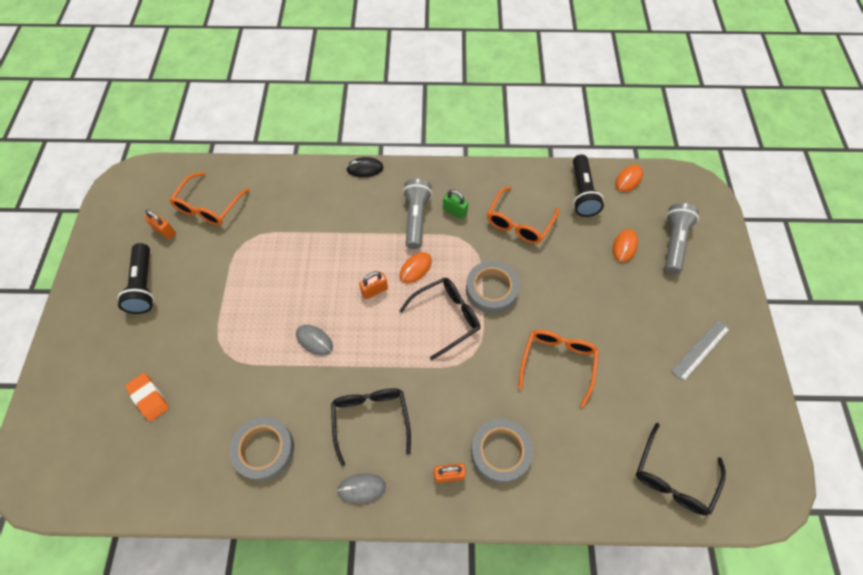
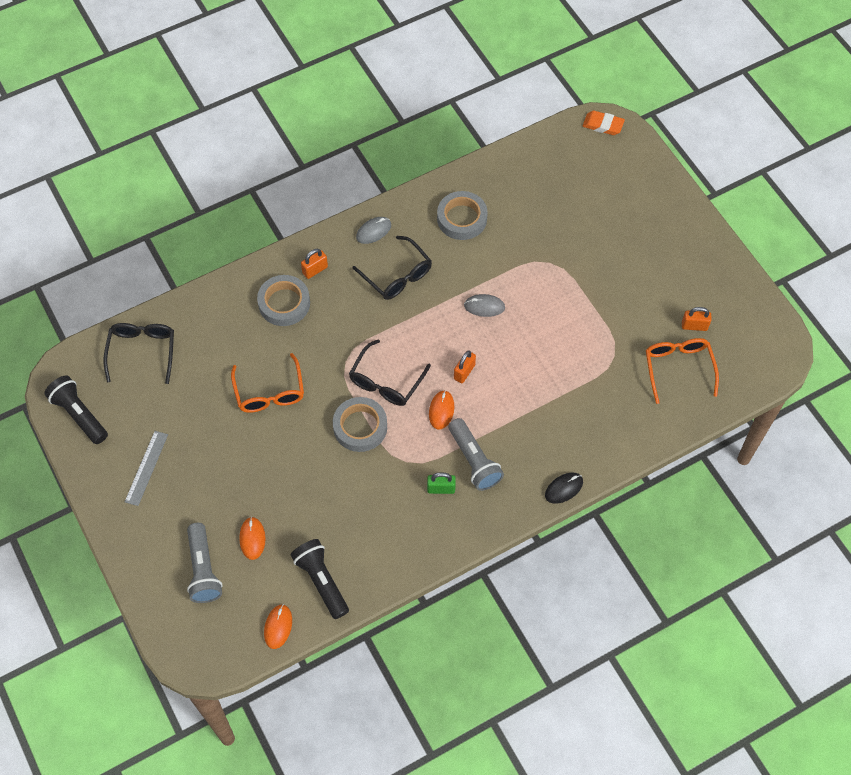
camera: 150 degrees right, 0 degrees up
black flashlight [117,243,154,314] -> black flashlight moved to [44,375,108,444]
orange eraser [125,373,169,422] -> orange eraser moved to [583,111,625,135]
orange glasses [487,187,559,244] -> none

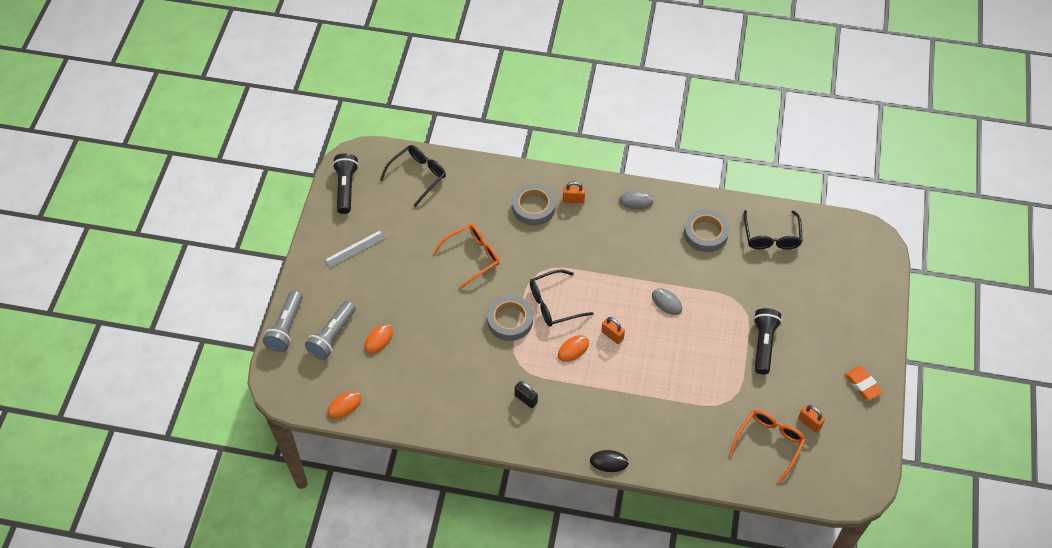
camera: 40 degrees right, 5 degrees down
orange glasses [231,353,304,413] -> orange glasses turned 150 degrees counterclockwise [433,224,500,289]
black flashlight [291,539,349,619] -> black flashlight moved to [753,308,782,374]
black glasses [352,236,432,300] -> black glasses moved to [744,210,803,250]
green padlock [427,472,456,494] -> black padlock [515,381,538,408]
grey flashlight [448,418,504,491] -> grey flashlight moved to [263,290,303,352]
orange padlock [454,351,476,383] -> orange padlock turned 60 degrees clockwise [601,317,625,344]
orange eraser [583,111,625,135] -> orange eraser moved to [845,366,883,400]

